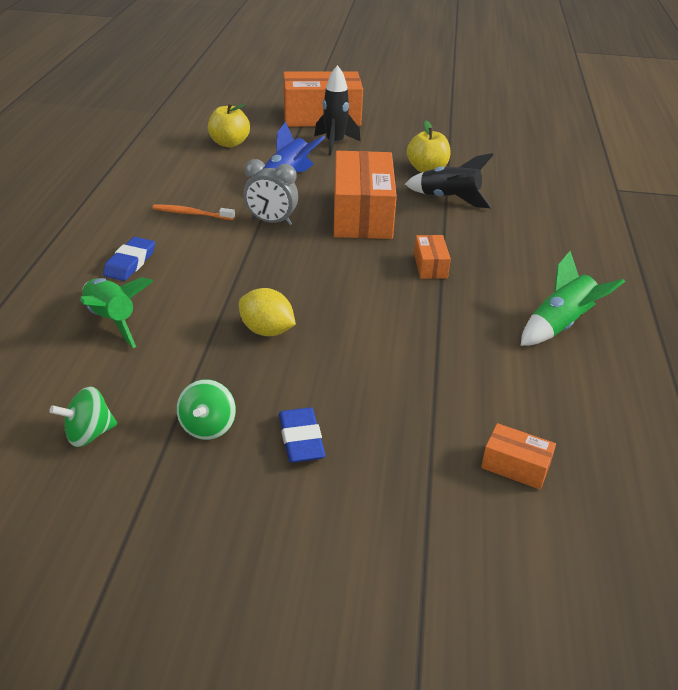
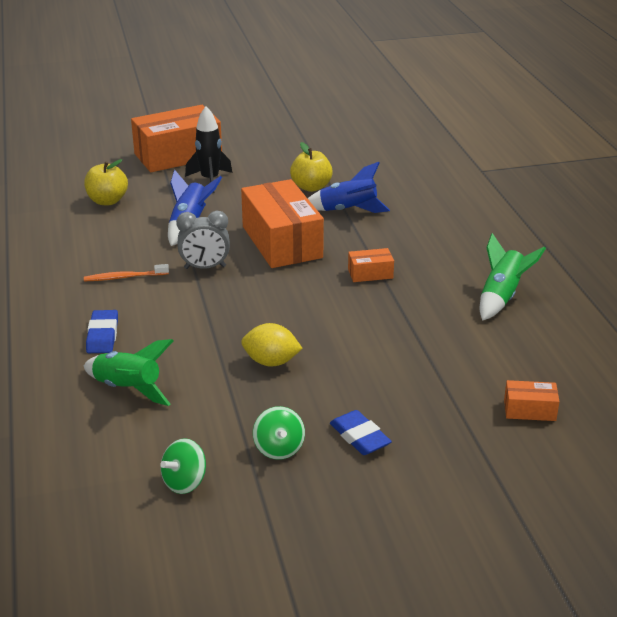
camera: 20 degrees left, 5 degrees down
black rocket [405,153,493,208] -> blue rocket [308,162,390,213]
orange box [414,235,451,279] -> orange box turned 75 degrees counterclockwise [348,248,394,282]

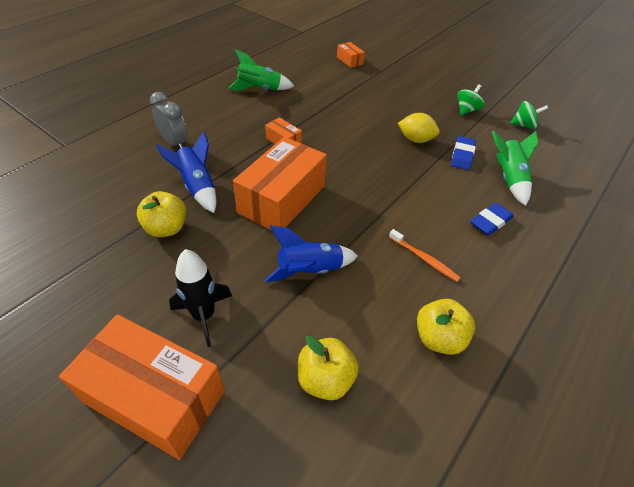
camera: 130 degrees left, 15 degrees up
grey clock [176,210,230,269] -> grey clock moved to [150,92,188,149]
yellow lemon [241,323,303,367] -> yellow lemon turned 45 degrees counterclockwise [398,113,440,143]
blue eraser [330,410,392,455] -> blue eraser moved to [451,136,476,170]
none -> yellow apple [417,299,475,355]

